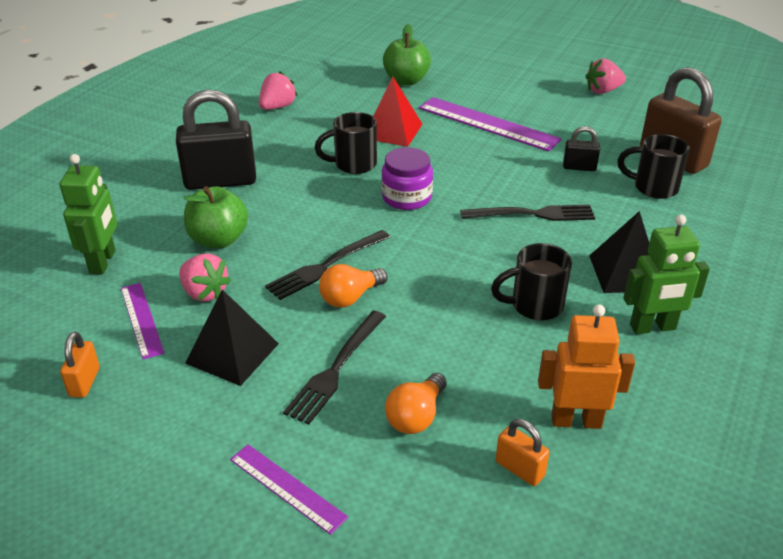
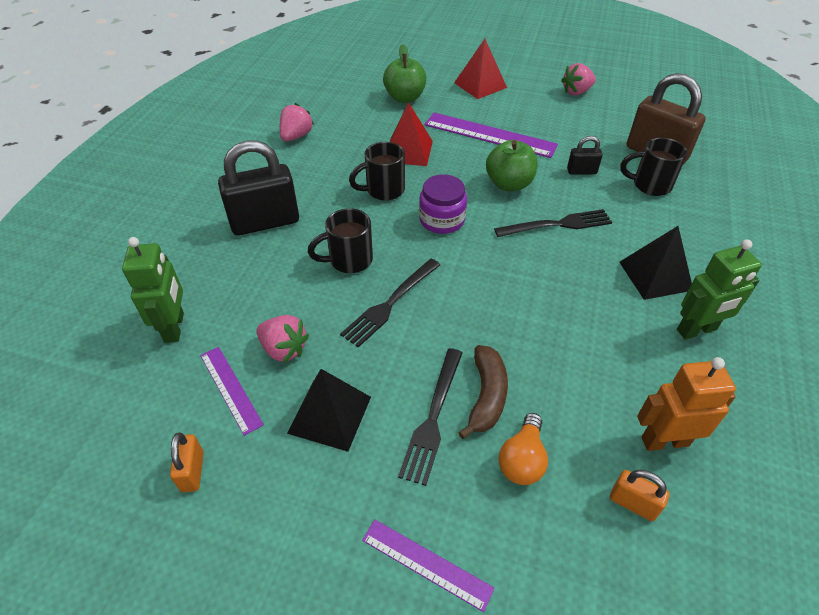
camera: 10 degrees left, 10 degrees up
green apple [184,186,248,248] -> green apple moved to [486,140,538,191]
orange light bulb [319,264,387,308] -> none
black mug [491,243,572,321] -> black mug moved to [308,208,373,273]
none -> red pyramid [454,39,507,99]
none -> brown banana [458,345,508,439]

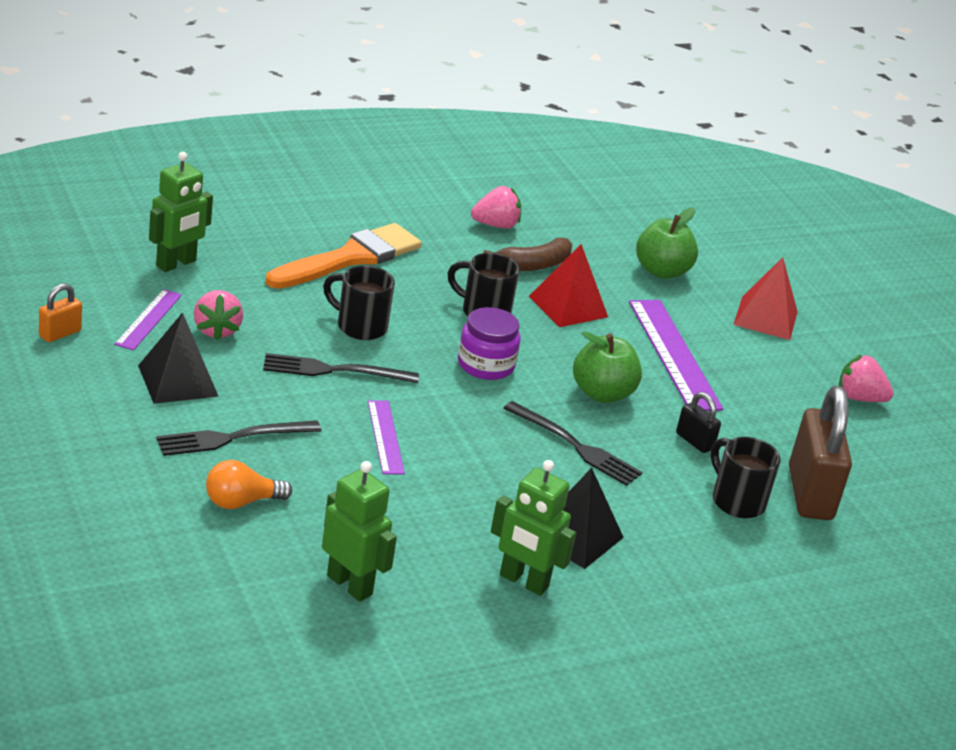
camera: 45 degrees right, 15 degrees down
black padlock [218,140,299,235] -> orange brush [266,223,422,289]
purple ruler [362,520,495,612] -> purple ruler moved to [368,400,405,474]
brown banana [458,345,508,439] -> brown banana moved to [483,238,573,271]
orange padlock [610,470,670,521] -> none
orange robot [637,357,736,451] -> green robot [322,461,397,602]

